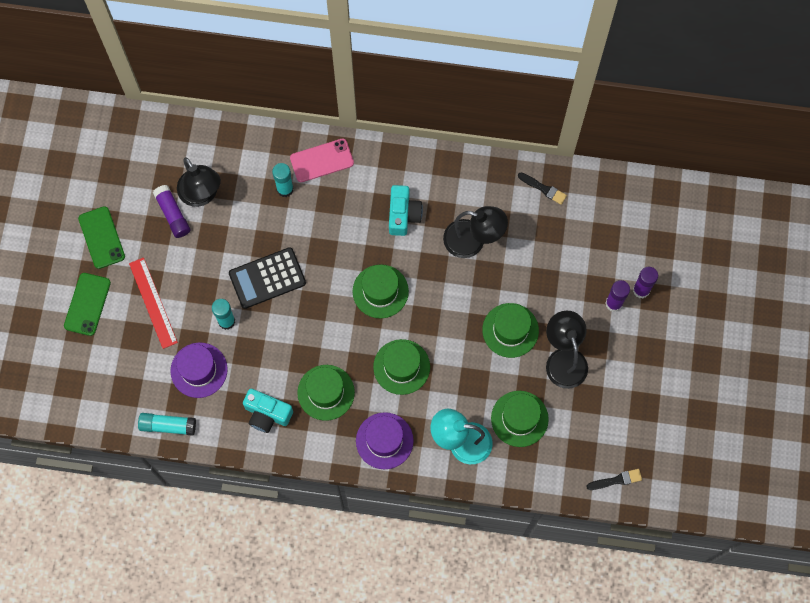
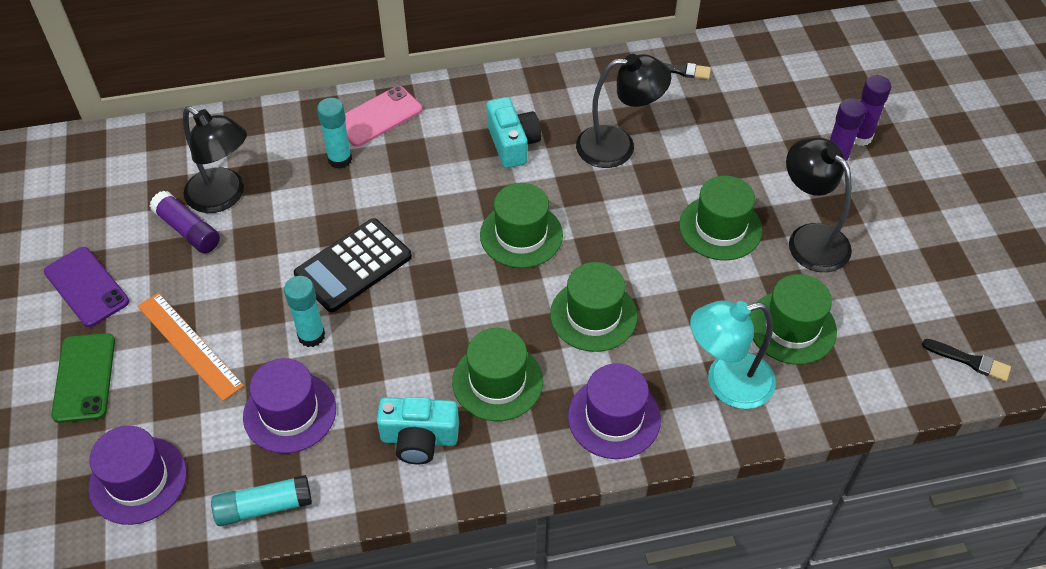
camera: 20 degrees left, 20 degrees down
green phone [78,206,125,269] -> purple phone [44,247,129,327]
red ruler [129,258,178,349] -> orange ruler [138,293,244,401]
black brush [586,469,642,490] -> black brush turned 60 degrees clockwise [922,339,1011,382]
none -> purple hat [88,426,187,525]

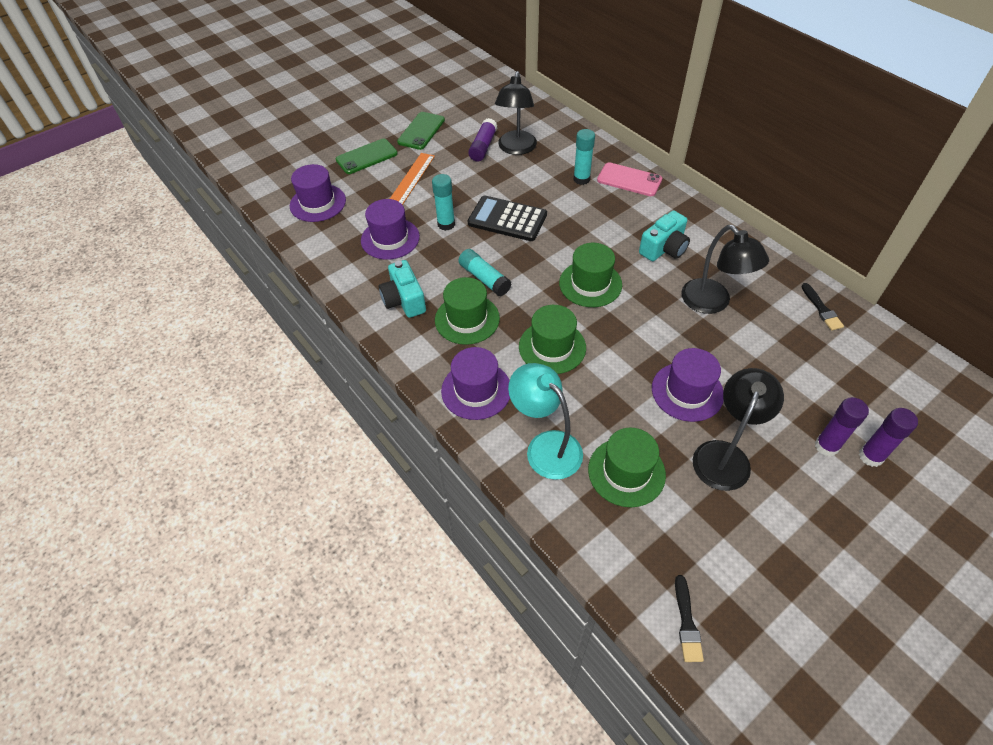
camera: 65 degrees right, 0 degrees up
purple phone [44,247,129,327] -> green phone [397,112,445,150]
turquoise glue stick [211,475,312,526] -> turquoise glue stick moved to [458,249,512,296]
green hat [679,176,762,260] -> purple hat [652,348,724,422]

